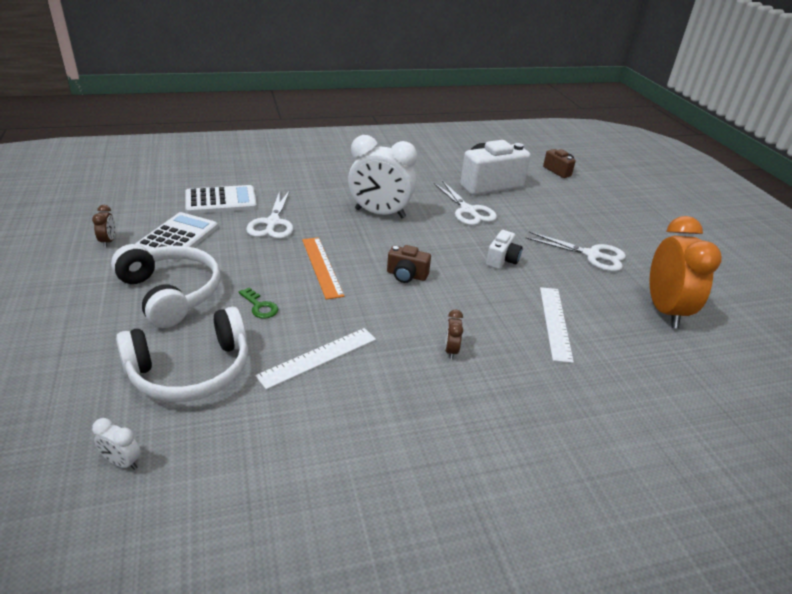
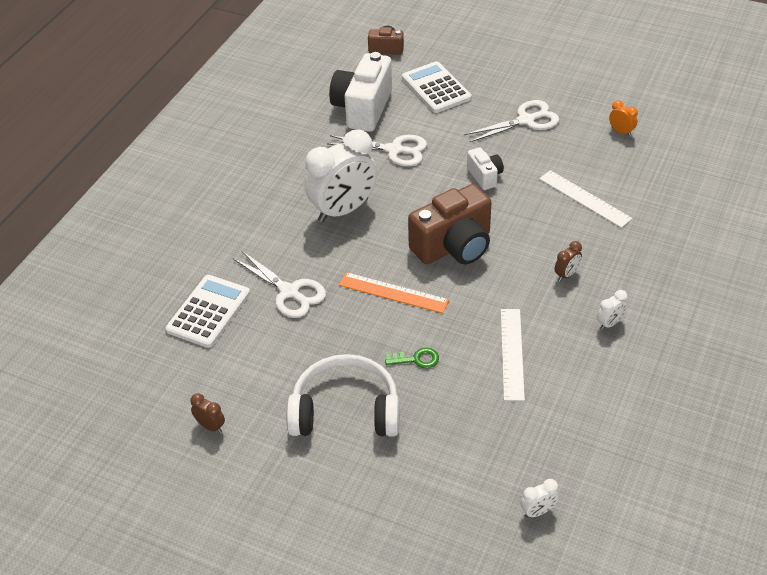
camera: 45 degrees left, 10 degrees up
white headphones [116,307,248,402] -> none
white calculator [135,212,218,262] -> white calculator moved to [402,61,472,113]
brown camera [387,245,431,283] -> brown camera [408,184,492,265], size x1.97
brown clock [445,310,463,360] -> brown clock turned 90 degrees counterclockwise [555,241,582,281]
orange clock [650,216,722,328] -> orange clock [609,100,638,136], size x0.41
none -> white clock [597,290,628,330]

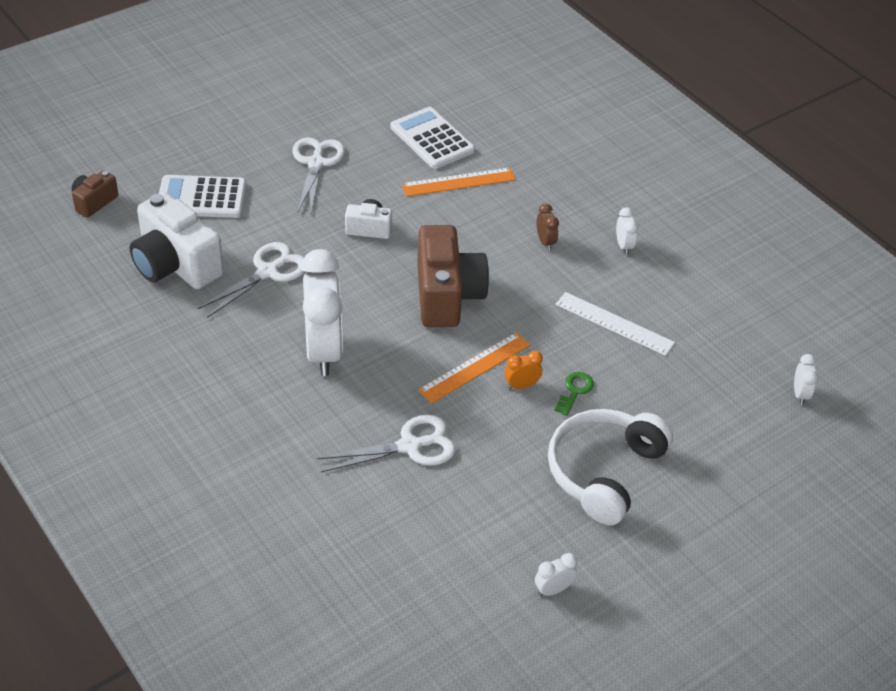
camera: 65 degrees left, 0 degrees up
white calculator [165,275,250,348] -> white calculator moved to [390,107,475,169]
brown clock [190,393,225,433] -> white clock [535,553,577,596]
white ruler [539,170,632,228] -> orange ruler [402,167,516,196]
orange clock [609,100,638,136] -> orange clock moved to [505,351,543,390]

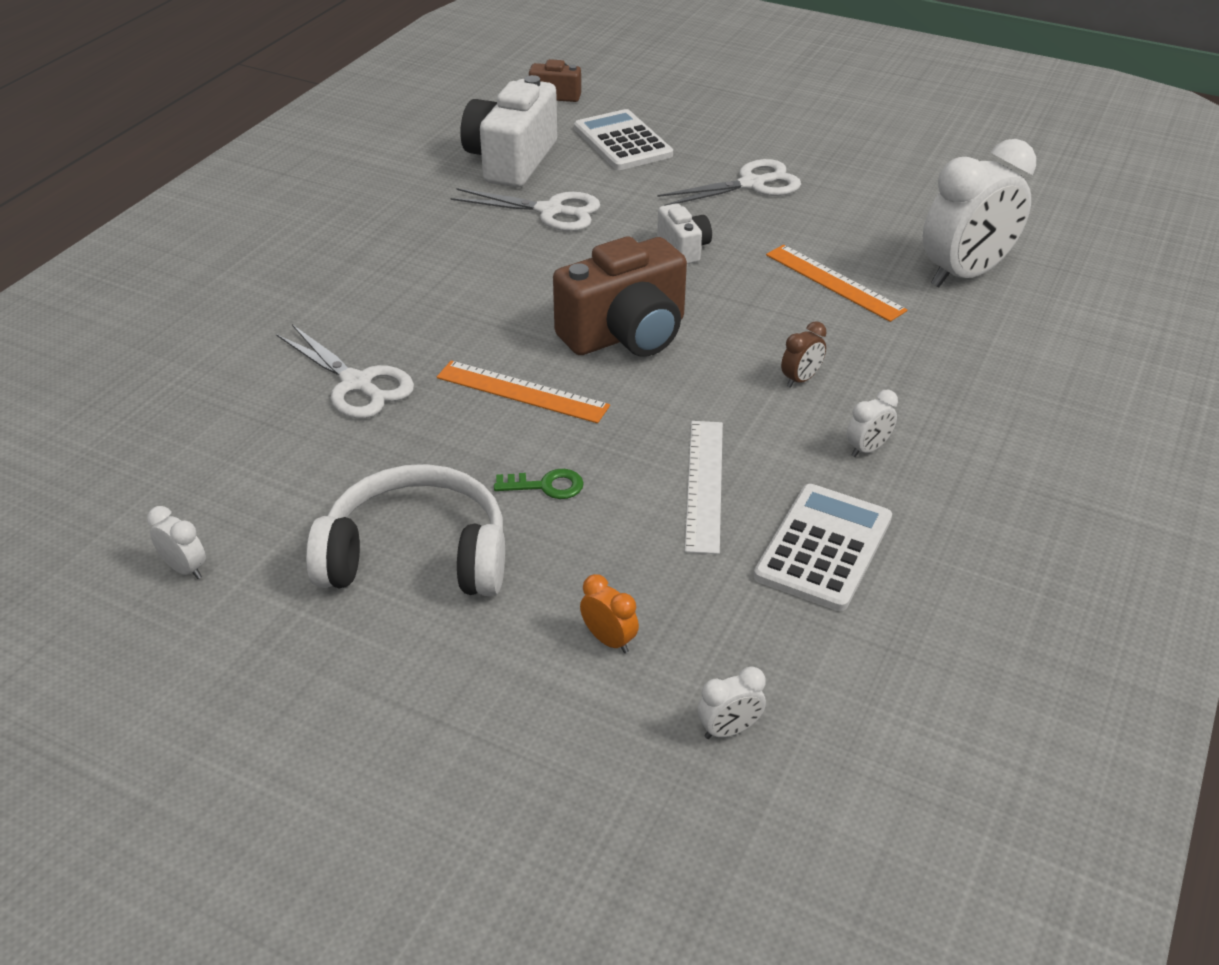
camera: 65 degrees right, 5 degrees down
white clock [301,249,343,376] -> white clock moved to [923,139,1036,287]
white calculator [390,107,475,169] -> white calculator moved to [754,484,892,611]
orange clock [505,351,543,390] -> orange clock moved to [580,574,639,653]

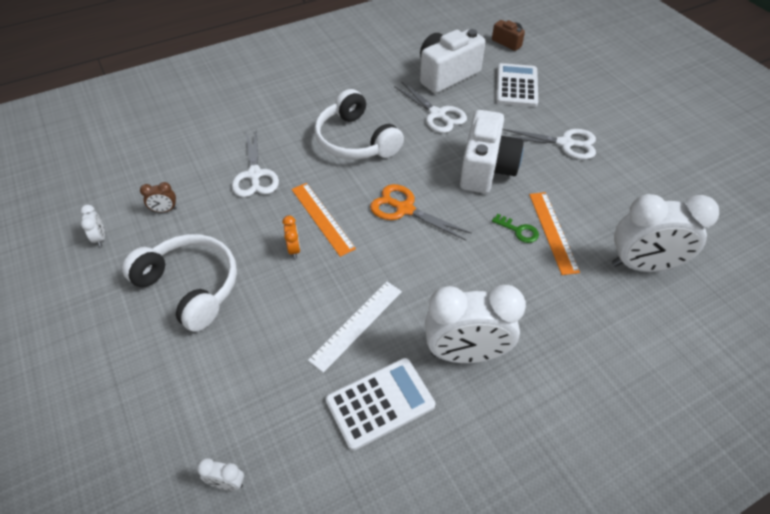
camera: 35 degrees right, 10 degrees up
green key [494,469,584,499] -> green key moved to [492,214,539,243]
brown camera [553,236,687,357] -> orange scissors [370,184,472,241]
orange clock [580,574,639,653] -> orange clock moved to [283,216,300,258]
white camera [657,203,712,264] -> white camera [460,110,524,193], size x1.97
brown clock [781,321,827,388] -> brown clock moved to [140,182,177,212]
white clock [847,390,898,457] -> white clock [425,285,526,363], size x2.45
none -> white headphones [314,89,404,160]

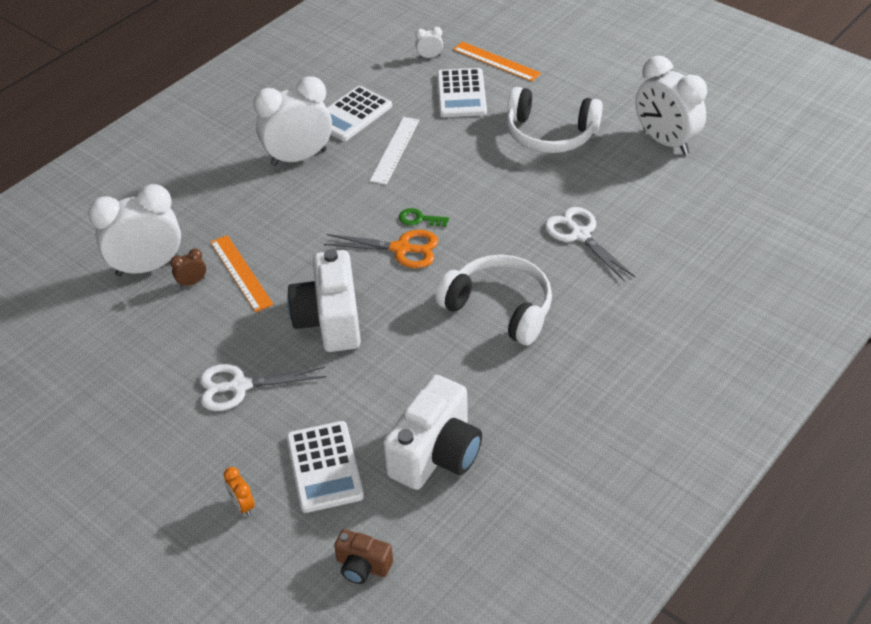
camera: 160 degrees right, 5 degrees down
white clock [81,205,105,247] -> white clock [635,55,707,155], size x2.45
brown clock [140,182,177,212] -> brown clock moved to [170,249,206,288]
orange clock [283,216,300,258] -> orange clock moved to [224,467,255,516]
orange ruler [292,183,356,257] -> orange ruler moved to [453,42,541,82]
white scissors [394,81,467,133] -> none
green key [492,214,539,243] -> green key moved to [399,208,449,227]
none -> white calculator [437,68,487,117]

